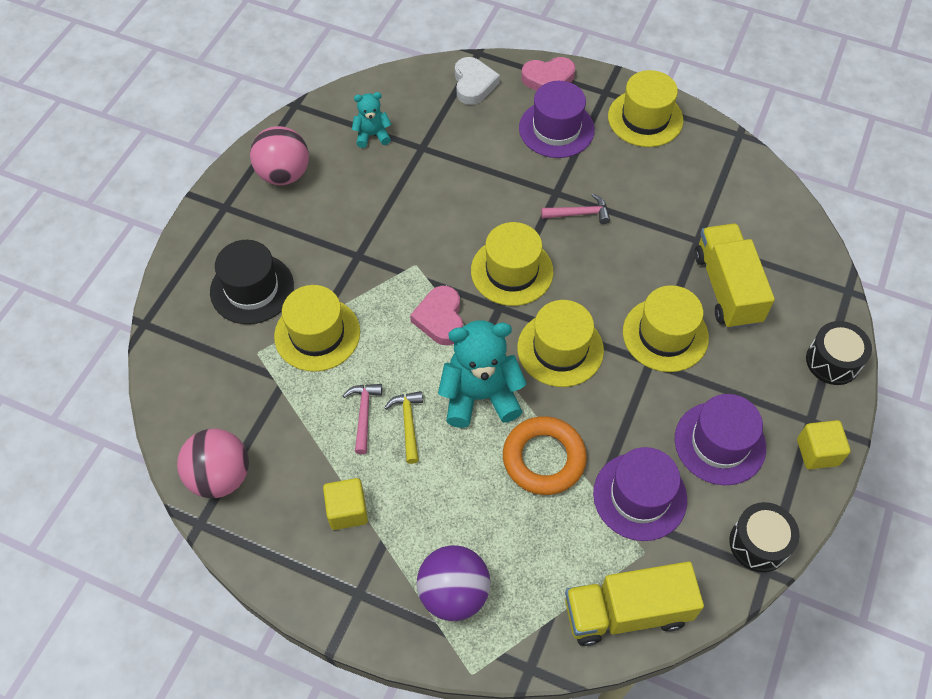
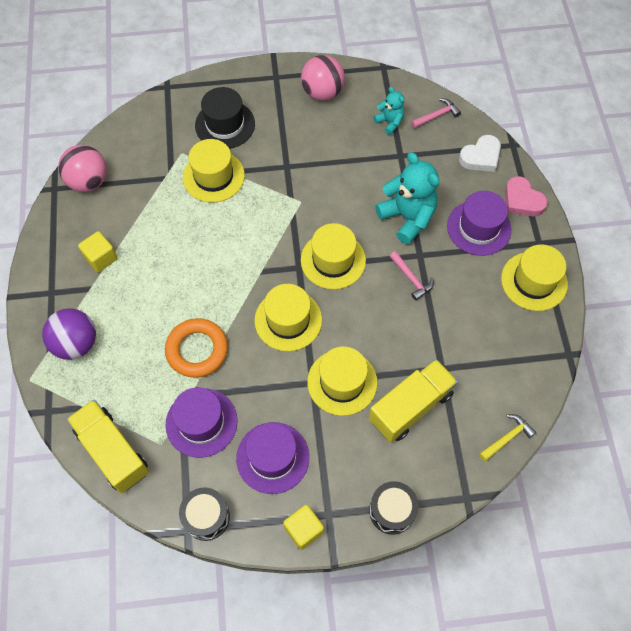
camera: 60 degrees right, 5 degrees up
pink hammer [343,384,382,454] -> pink hammer moved to [411,98,461,128]
yellow hammer [384,391,423,464] -> yellow hammer moved to [479,414,536,461]
pink heart [410,286,463,345] -> none
turquoise teddy bear [438,320,527,428] -> turquoise teddy bear moved to [375,152,439,245]

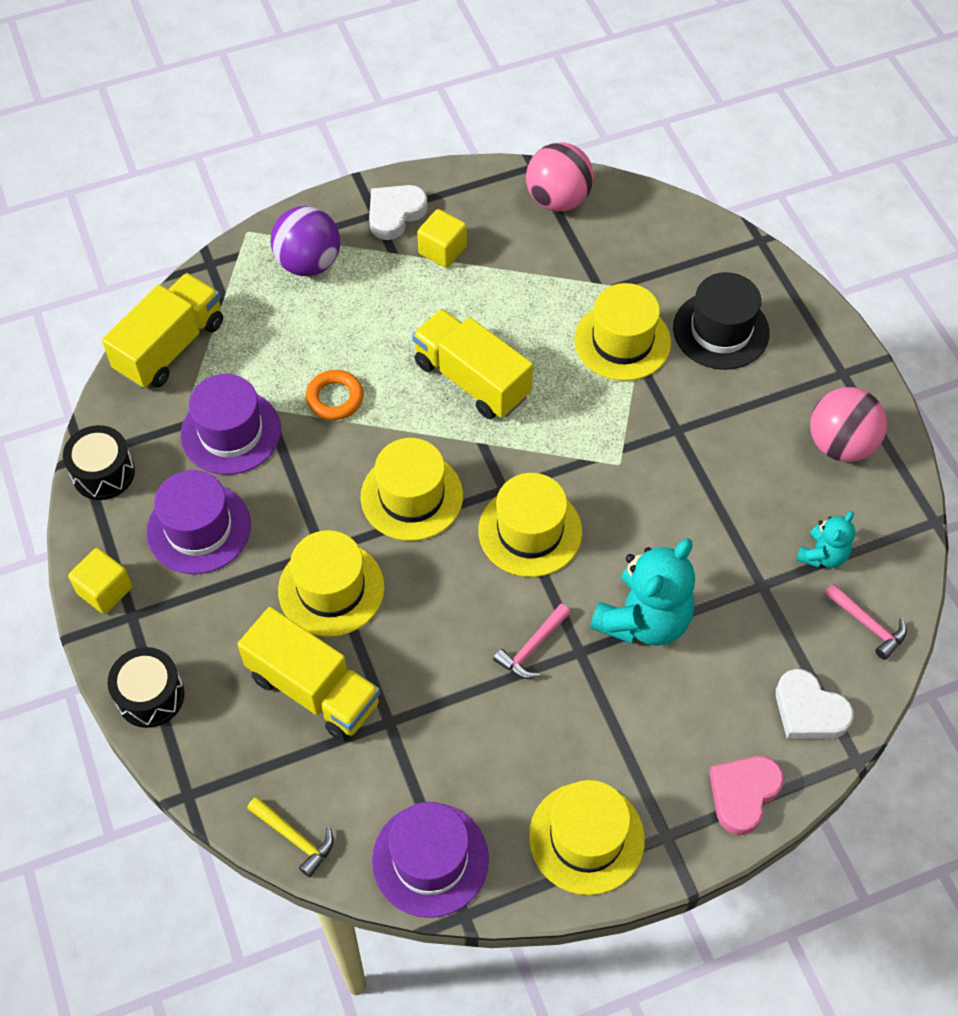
camera: 75 degrees right, 5 degrees down
orange ring [165,318,228,378] -> orange ring [306,370,364,420], size x0.64
purple hat [447,191,511,256] -> purple hat moved to [372,802,489,918]
none -> white heart [369,185,428,240]
none -> yellow truck [412,309,533,419]

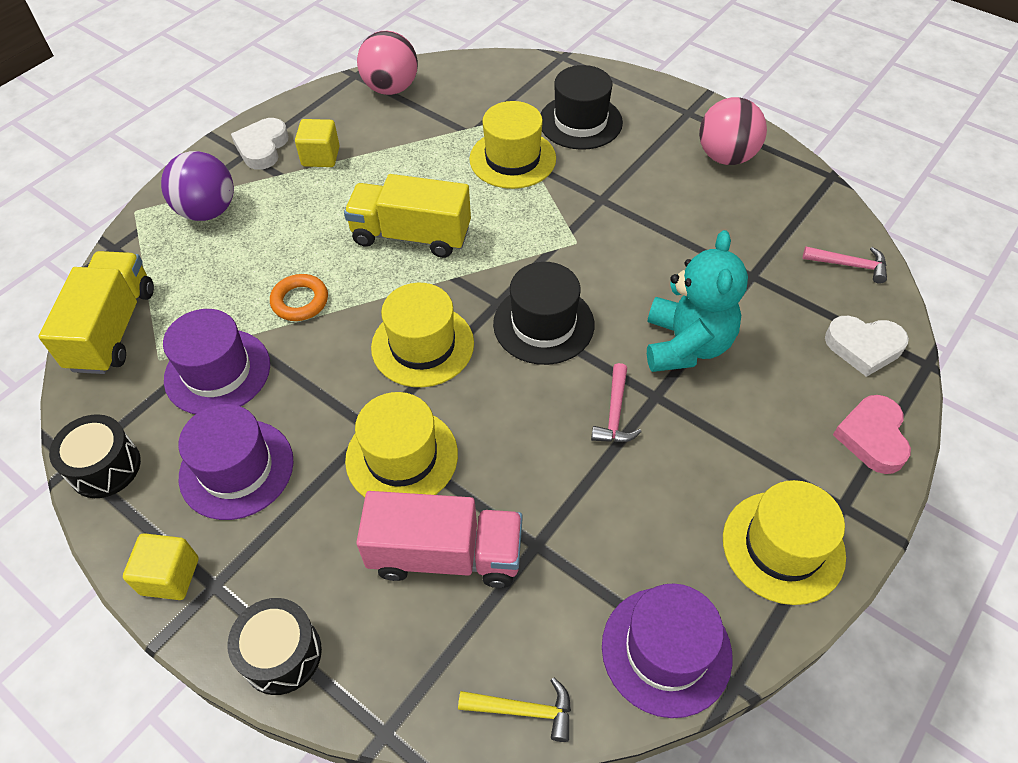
camera: 30 degrees left, 5 degrees down
yellow truck [237,607,380,741] -> pink truck [356,491,522,588]
yellow hat [478,473,582,577] -> black hat [493,262,594,365]
turquoise teddy bear [796,511,855,568] -> none

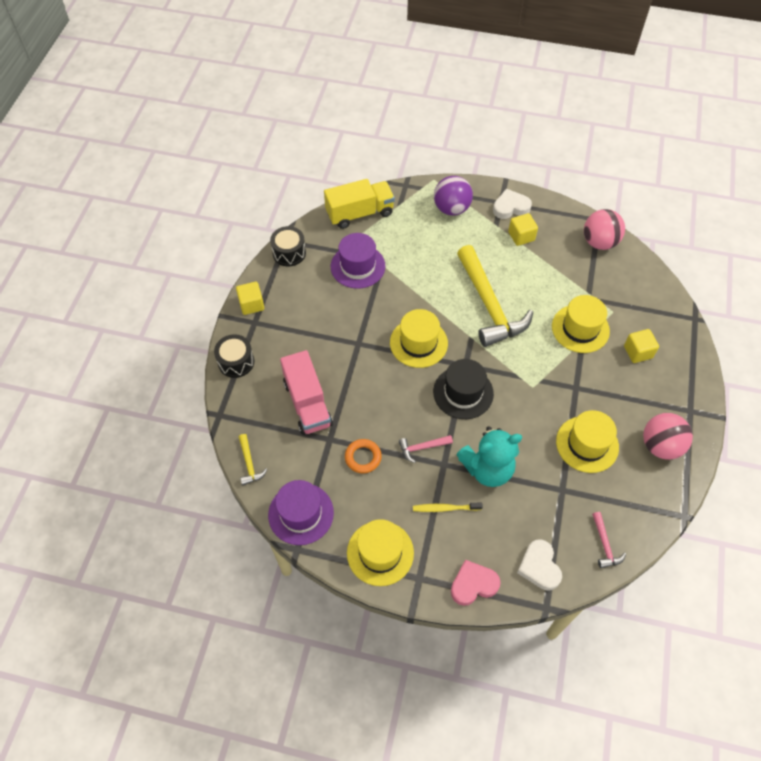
camera: 65 degrees right, 5 degrees up
purple hat [178,404,294,520] -> none
orange ring [270,274,328,321] -> orange ring moved to [345,439,382,473]
yellow truck [344,174,471,258] -> yellow hammer [457,245,534,347]
yellow hat [345,392,458,497] -> yellow hat moved to [556,410,619,473]
black hat [541,65,623,150] -> yellow cube [624,329,659,363]
none -> yellow toothbrush [413,503,483,512]

